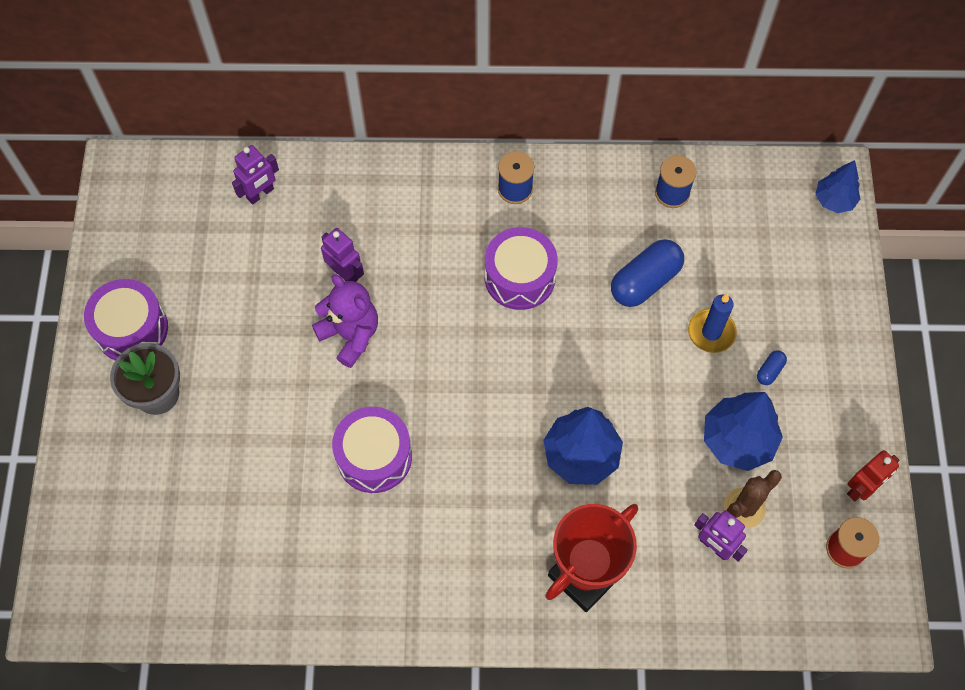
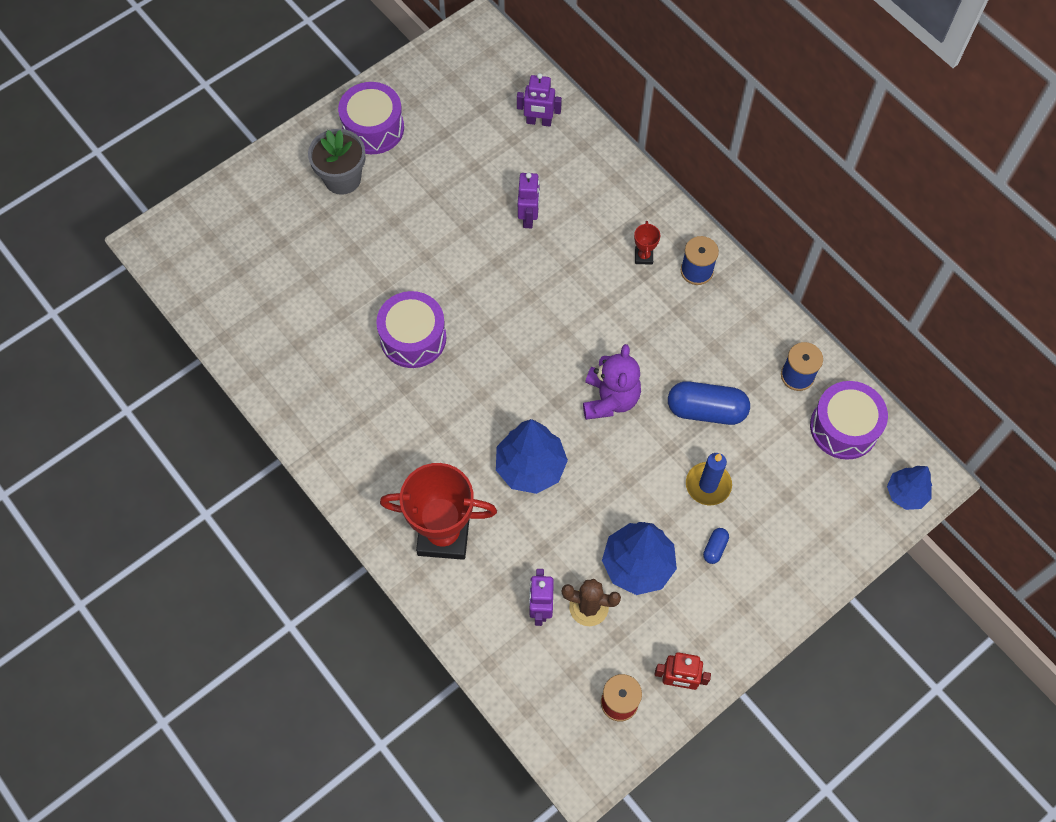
camera: 50 degrees right, 0 degrees up
purple teddy bear [312,274,378,368] -> purple teddy bear moved to [583,344,641,420]
purple drum [485,227,558,310] -> purple drum moved to [810,381,888,460]
blue capsule [757,350,787,385] -> blue capsule turned 60 degrees counterclockwise [703,528,729,564]
none -> red trophy [634,221,661,265]

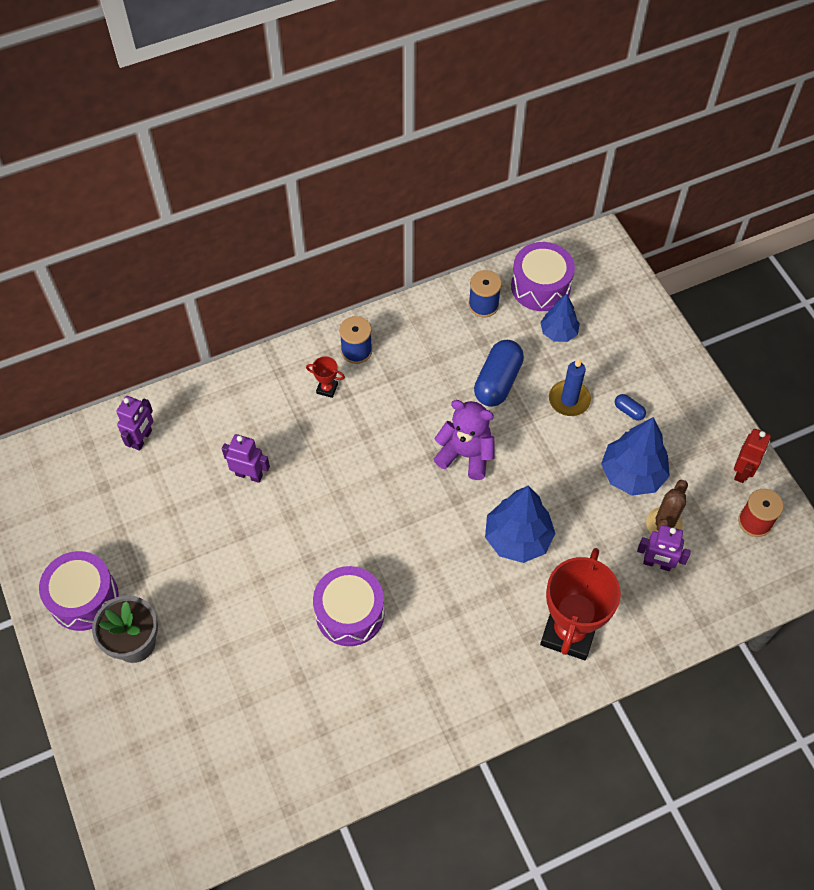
camera: 75 degrees left, 5 degrees down
blue tree [887,466,932,510] -> blue tree moved to [540,293,580,342]

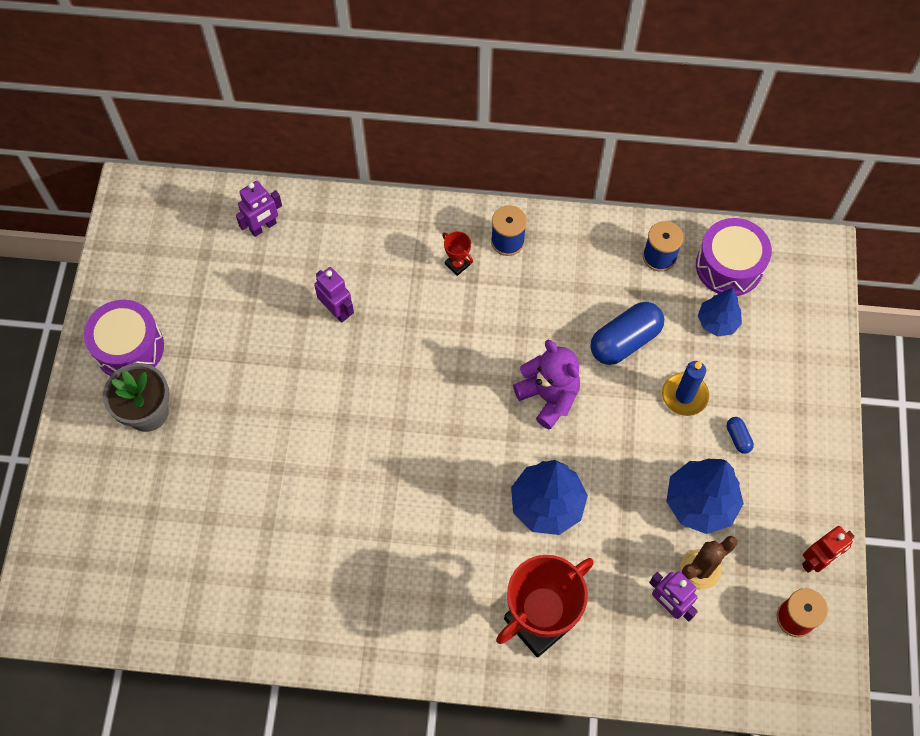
camera: 30 degrees right, 5 degrees up
purple drum [313,566,385,646] -> none

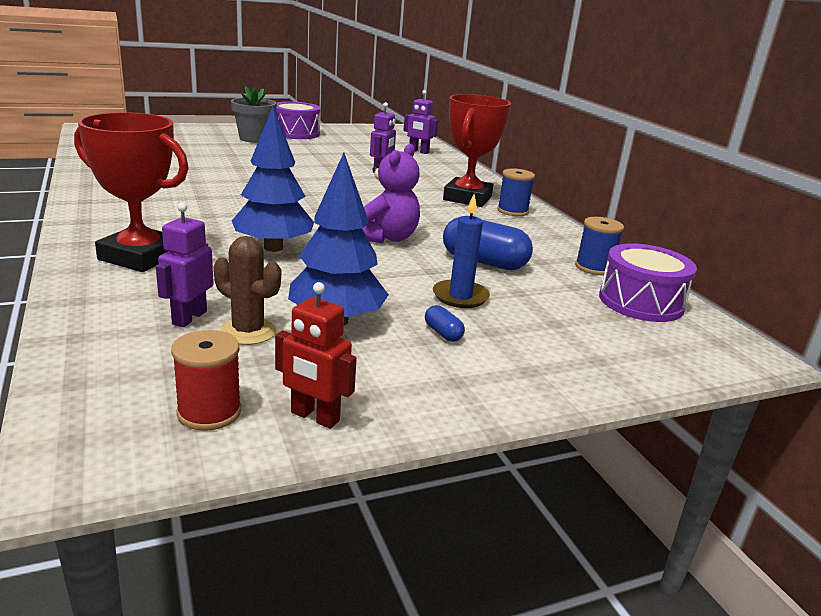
camera: 60 degrees right, 40 degrees down
red trophy [442,231,473,276] -> red trophy [443,94,511,207], size x2.46
blue tree [698,288,742,336] -> none
blue capsule [727,417,754,454] -> blue capsule turned 75 degrees counterclockwise [425,305,465,342]

